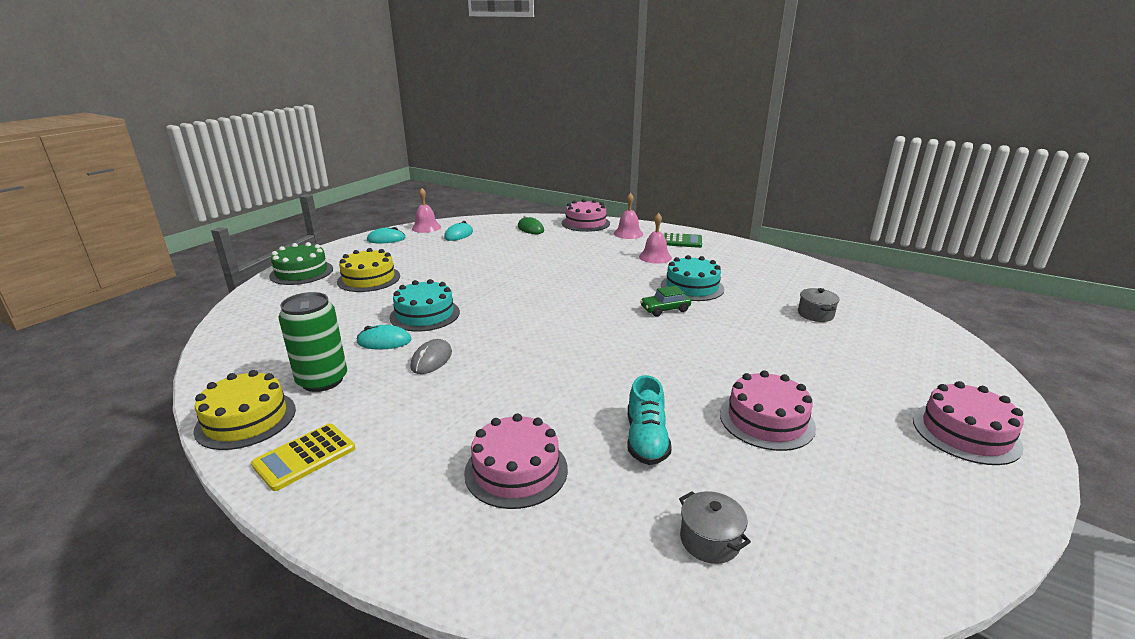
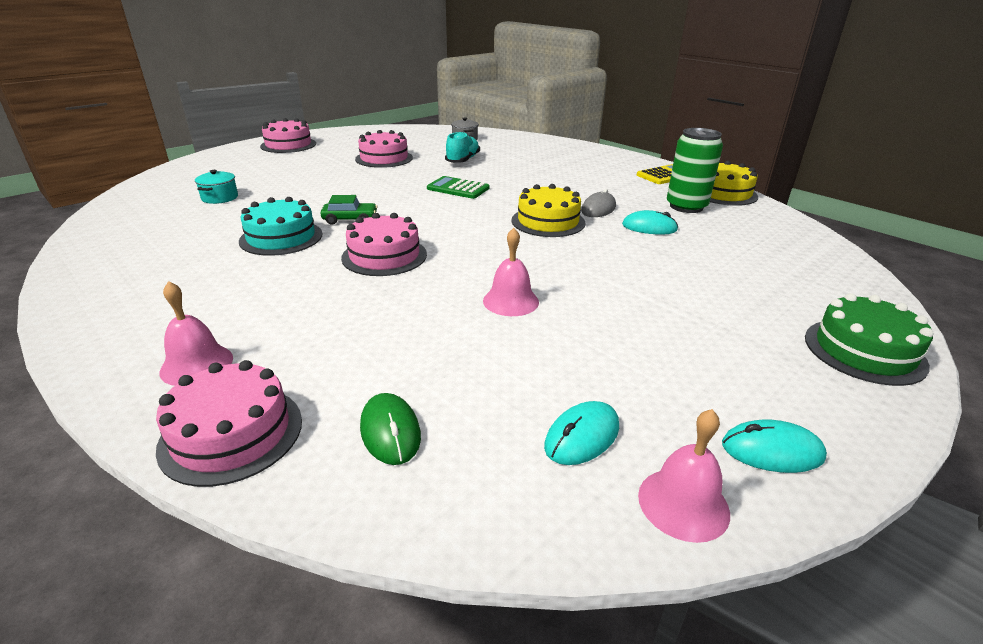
camera: 165 degrees left, 5 degrees up
yellow cake [337,248,400,292] -> yellow cake moved to [511,184,585,237]
turquoise cake [390,279,460,332] -> none
pink cake [464,413,568,509] -> pink cake moved to [341,213,427,276]
pink bell [639,213,672,264] -> pink bell moved to [483,228,539,316]
green calculator [662,232,702,248] -> green calculator moved to [427,176,490,199]
grey pot [798,288,840,322] -> turquoise pot [195,170,238,204]

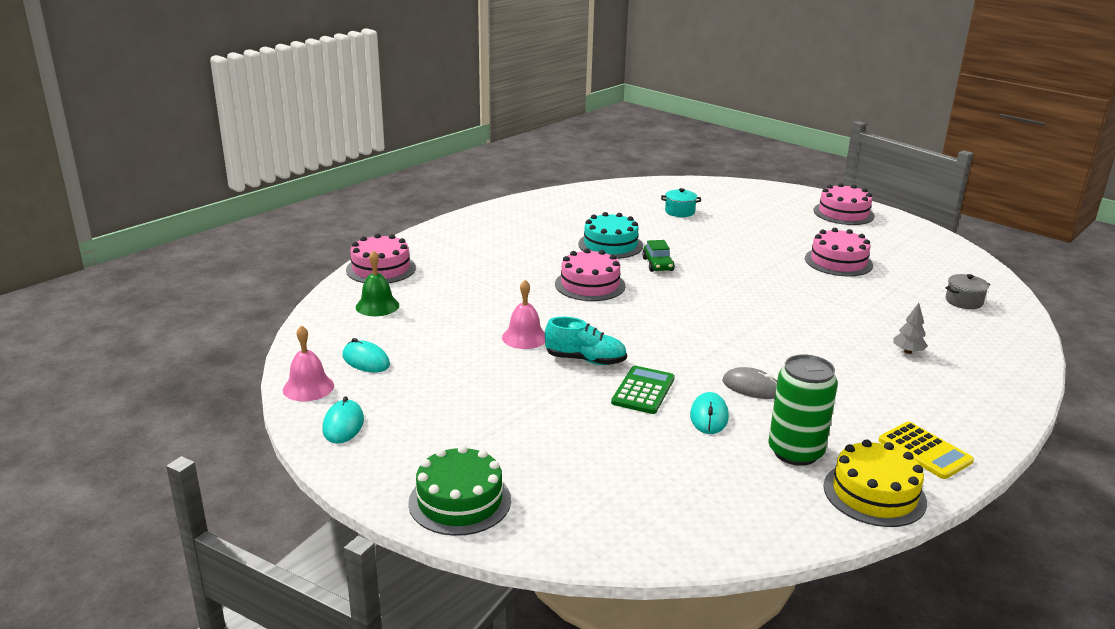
camera: 85 degrees right, 5 degrees down
pink bell [159,281,233,386] -> none
green mouse [360,393,421,465] -> green bell [356,250,399,316]
green calculator [427,176,490,199] -> green calculator moved to [611,366,675,414]
turquoise shoe [445,132,480,163] -> turquoise shoe moved to [545,317,627,365]
yellow cake [511,184,585,237] -> none
none -> grey tree [893,303,928,354]

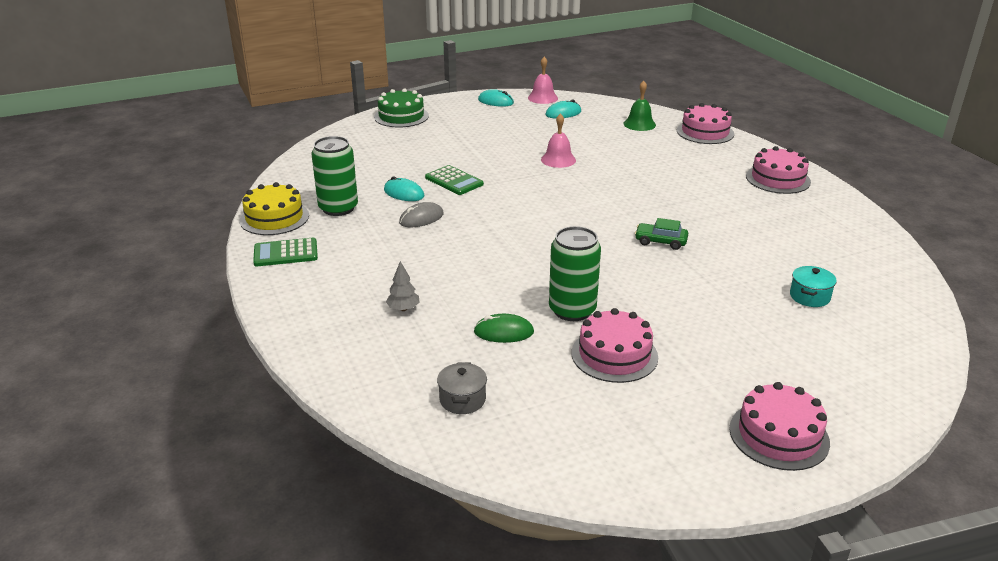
camera: 115 degrees right, 5 degrees up
turquoise shoe [545,317,627,365] -> none
pink cake [555,248,626,301] -> pink cake moved to [746,146,811,194]
turquoise cake [578,212,643,259] -> none
yellow calculator [879,422,974,479] -> green calculator [253,238,318,266]
none -> green mouse [474,314,534,343]
none -> green can [549,226,601,321]

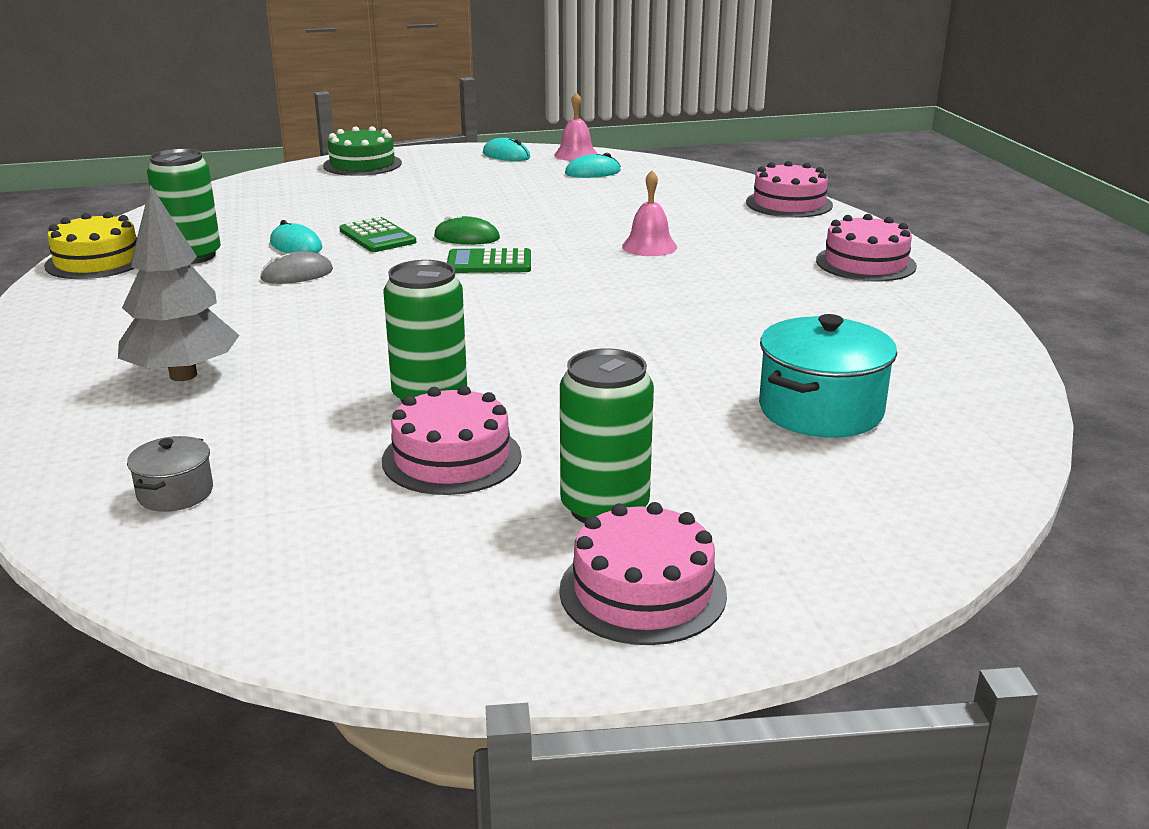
camera: 10 degrees right, 5 degrees down
green calculator [253,238,318,266] -> green calculator moved to [447,248,531,273]
grey tree [386,261,420,311] -> grey tree [118,185,240,381], size x2.28
green mouse [474,314,534,343] -> green mouse moved to [434,215,500,244]
pink bell [541,113,576,168] -> pink bell moved to [622,170,677,256]
green bell [623,81,656,131] -> none
green car [635,218,688,250] -> none
turquoise pot [790,266,837,307] -> turquoise pot [759,314,897,438], size x1.90
none -> green can [560,348,654,523]

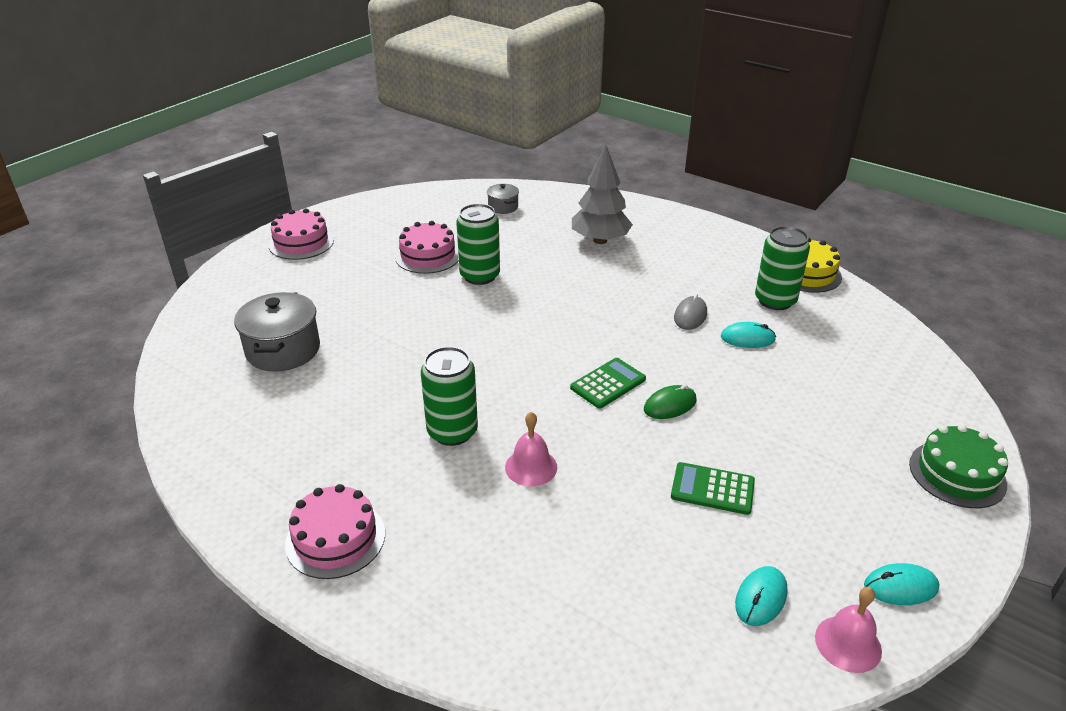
camera: 140 degrees right, 10 degrees up
green calculator [339,217,416,252] -> green calculator moved to [671,462,755,515]
green can [560,348,654,523] -> green can moved to [421,346,478,446]
pink cake [746,161,833,218] -> none
turquoise pot [759,314,897,438] -> grey pot [234,292,320,372]

